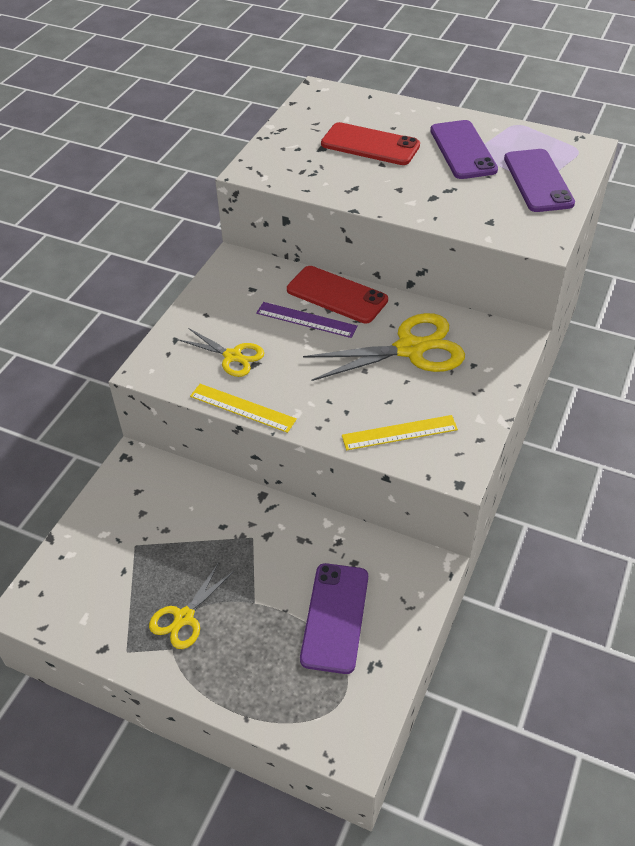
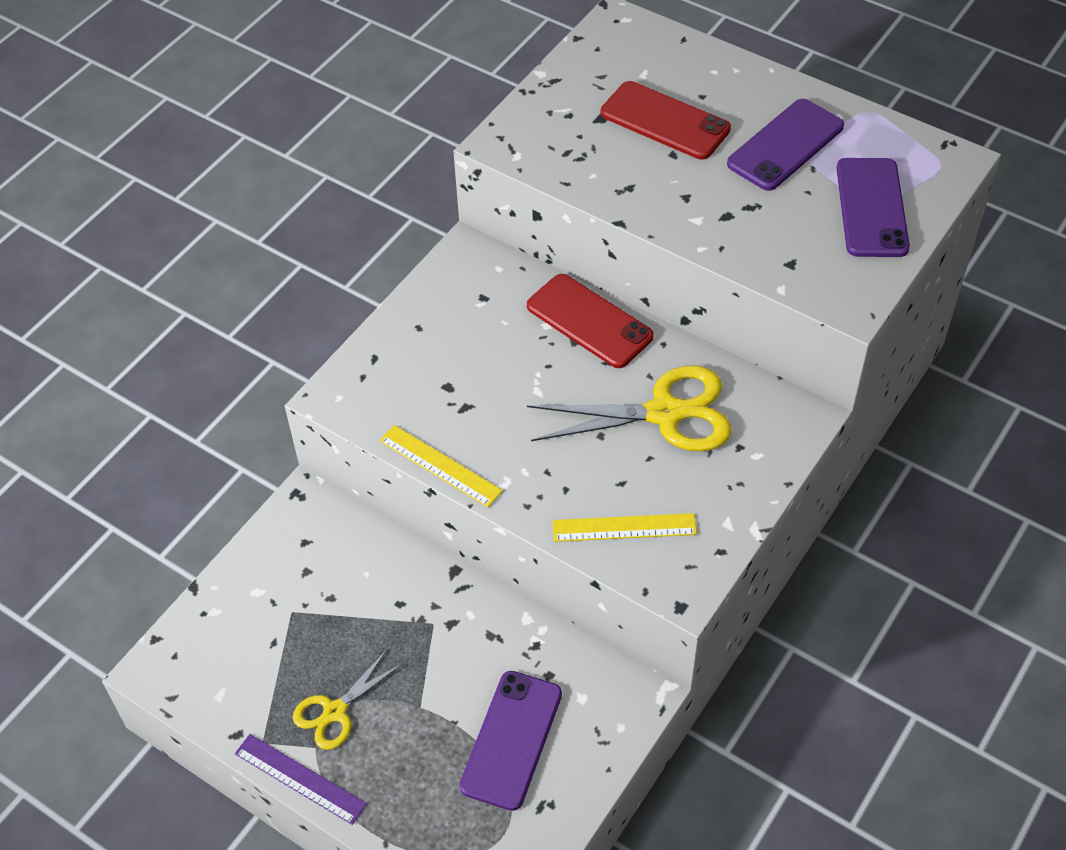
camera: 10 degrees right, 5 degrees up
yellow scissors [178,328,264,377] -> none
purple ruler [256,302,358,338] -> purple ruler moved to [235,734,367,825]
purple phone [430,120,498,179] -> purple phone turned 45 degrees clockwise [727,99,844,191]

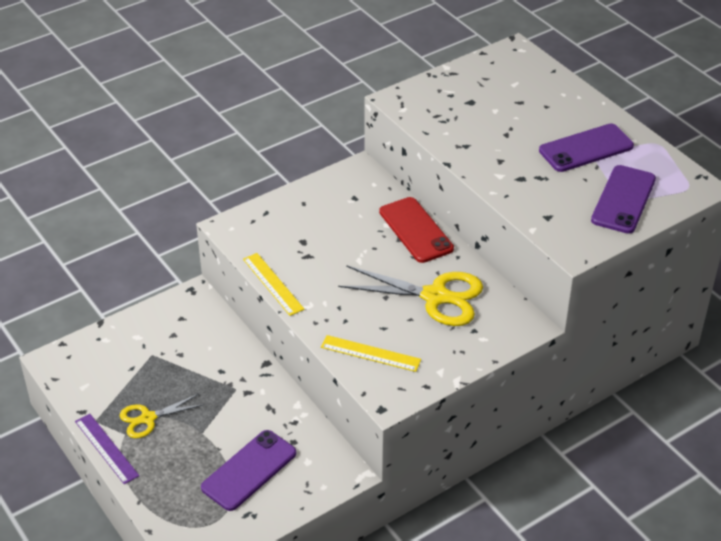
camera: 20 degrees right, 10 degrees down
red phone [601,81,731,160] -> none

